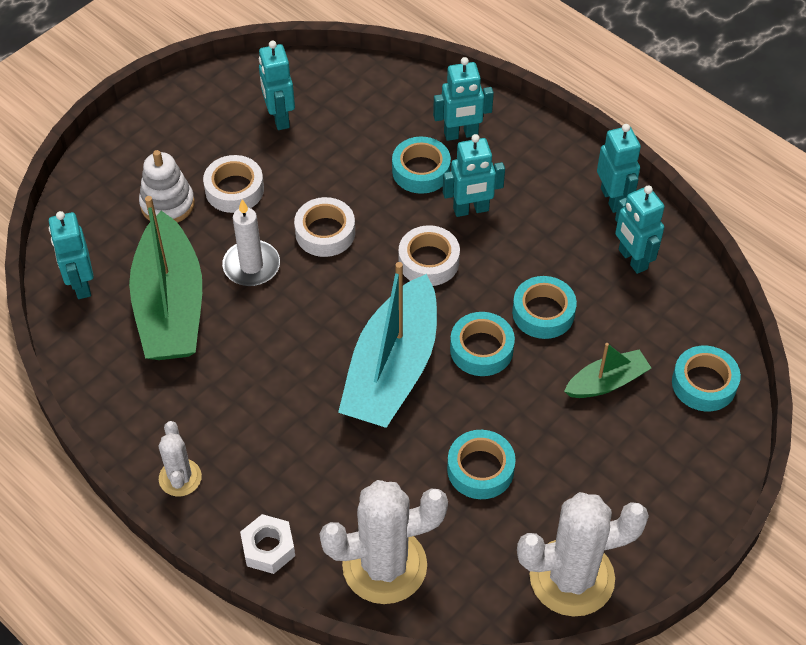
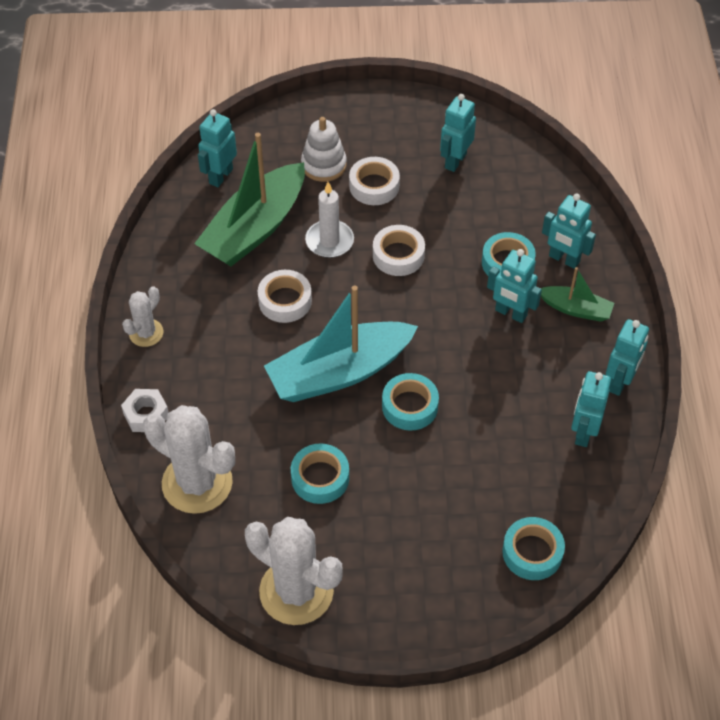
camera: 45 degrees right, 0 degrees up
white tape [399,225,460,286] -> white tape moved to [258,270,312,323]
turquoise tape [512,276,577,339] -> none
green boat [564,343,651,398] -> green boat moved to [541,267,614,322]

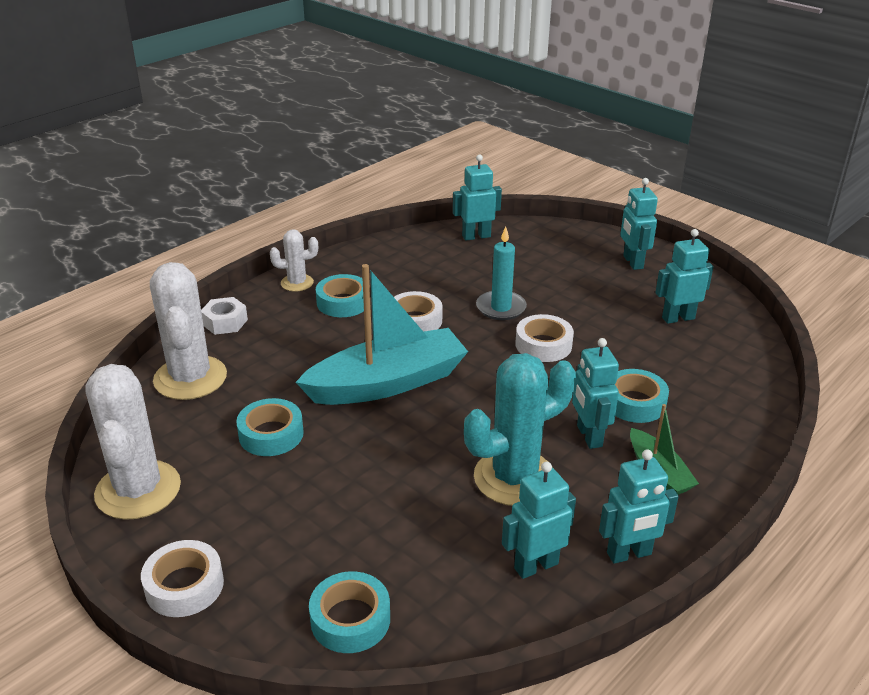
camera: 45 degrees right, 20 degrees down
green boat [194,133,305,266] -> none
turquoise boat [264,286,418,402] -> turquoise boat turned 135 degrees clockwise [296,264,468,405]
white stacking toy [301,117,347,182] -> none
white candle [305,182,354,258] -> turquoise candle [476,226,527,320]
white tape [349,157,400,205] -> white tape moved to [141,540,224,617]
turquoise tape [382,373,439,431] -> turquoise tape moved to [316,274,364,317]
turquoise robot [542,194,596,269] -> turquoise robot moved to [620,178,658,270]
none -> turquoise cactus [464,353,576,506]

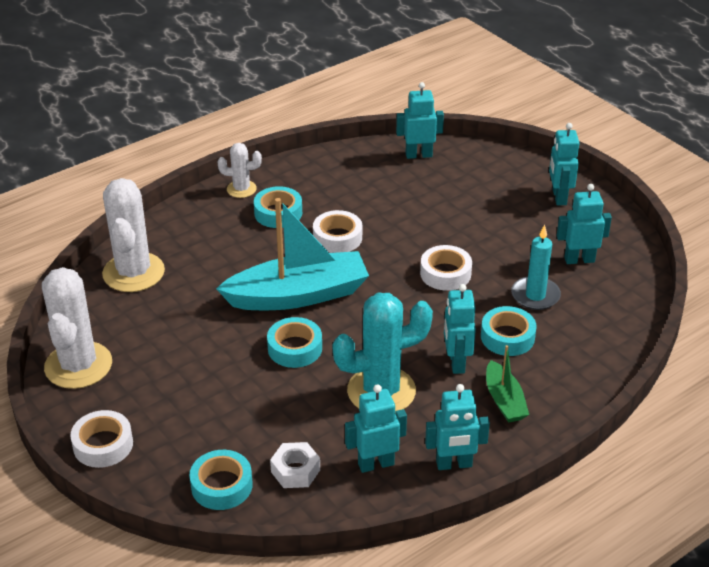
camera: 10 degrees right, 5 degrees up
white nut [201,297,248,335] -> white nut moved to [270,442,320,488]
turquoise tape [236,398,304,456] -> turquoise tape moved to [267,317,322,368]
turquoise candle [476,226,527,320] -> turquoise candle moved to [511,225,561,310]

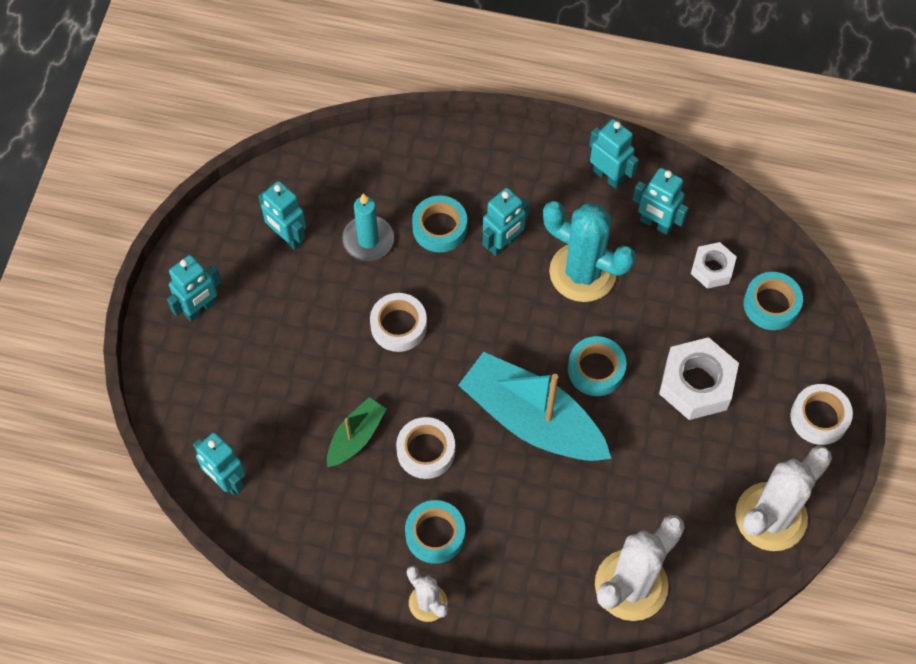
camera: 130 degrees left, 25 degrees up
green boat [486,345,529,423] -> green boat moved to [327,397,386,467]
none -> white nut [659,337,739,420]

